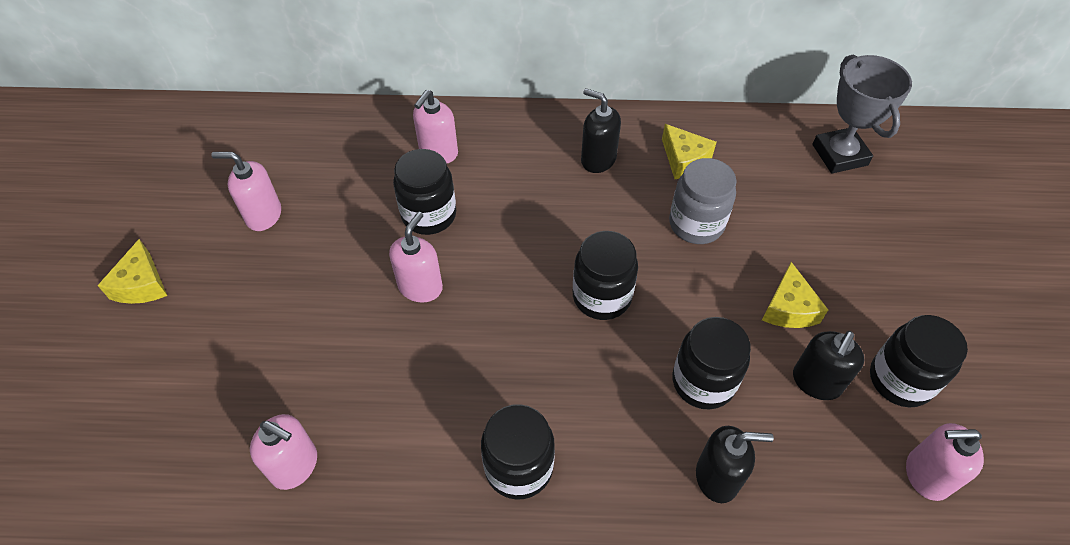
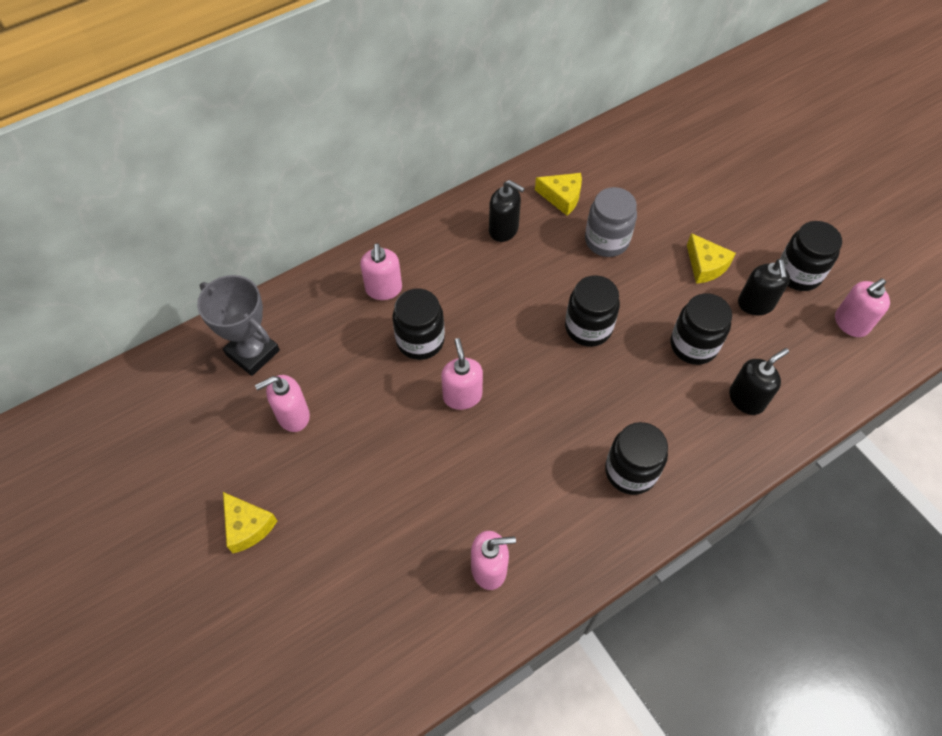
camera: 35 degrees left, 5 degrees up
black soap dispenser [581,88,621,173] -> black soap dispenser turned 150 degrees counterclockwise [489,180,525,242]
grey trophy [812,55,912,174] -> grey trophy moved to [197,275,280,376]

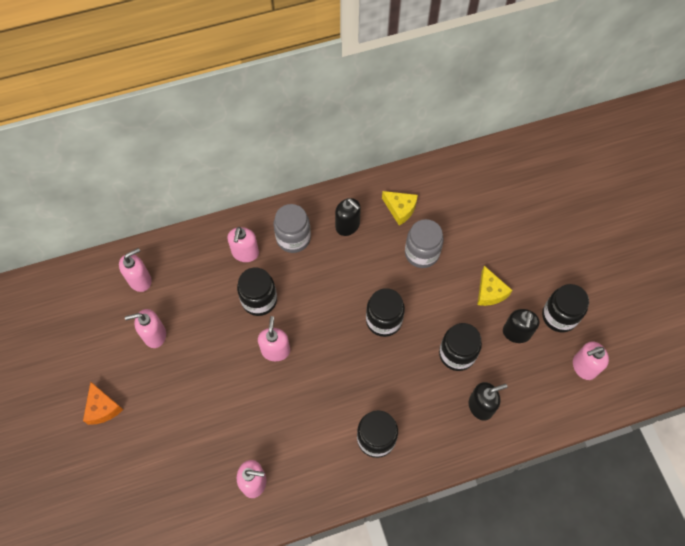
camera: 15 degrees right, 5 degrees up
grey trophy [197,275,280,376] -> pink soap dispenser [119,248,152,292]
yellow cheese [223,492,277,553] -> orange cheese [83,382,123,425]
none -> grey jar [274,204,311,253]

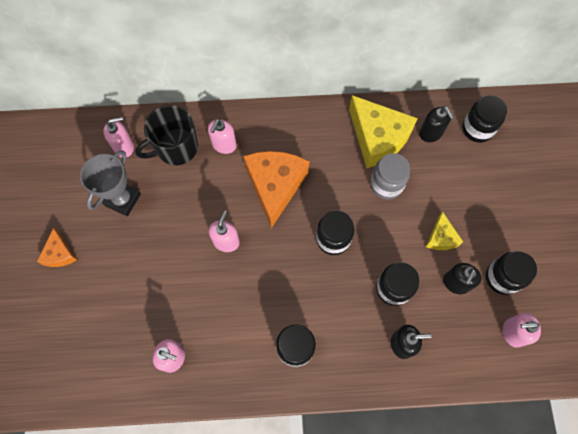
camera: 15 degrees right, 5 degrees up
pink soap dispenser [125,309,166,348] -> grey trophy [80,150,141,216]
black jar [237,268,277,316] -> black jar moved to [462,95,507,143]
grey jar [274,204,311,253] -> none
black soap dispenser [335,198,361,236] -> black soap dispenser moved to [419,106,454,142]
yellow cheese [382,191,418,225] -> yellow cheese [349,95,418,168], size x1.99
none -> black mug [135,105,198,165]
none -> orange cheese [243,151,309,228]

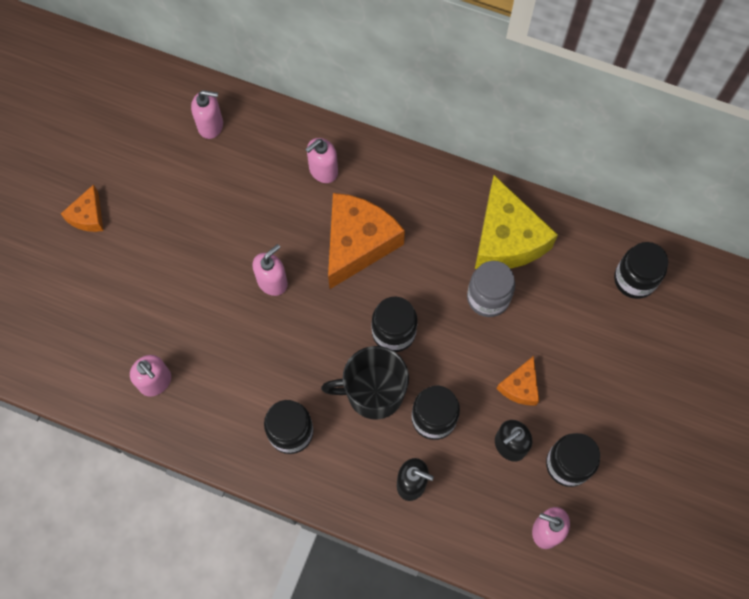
camera: 25 degrees right, 0 degrees up
grey trophy [80,150,141,216] -> none
black mug [135,105,198,165] -> black mug moved to [321,346,409,420]
black soap dispenser [419,106,454,142] -> none
yellow cheese [426,211,463,250] -> orange cheese [497,356,539,406]

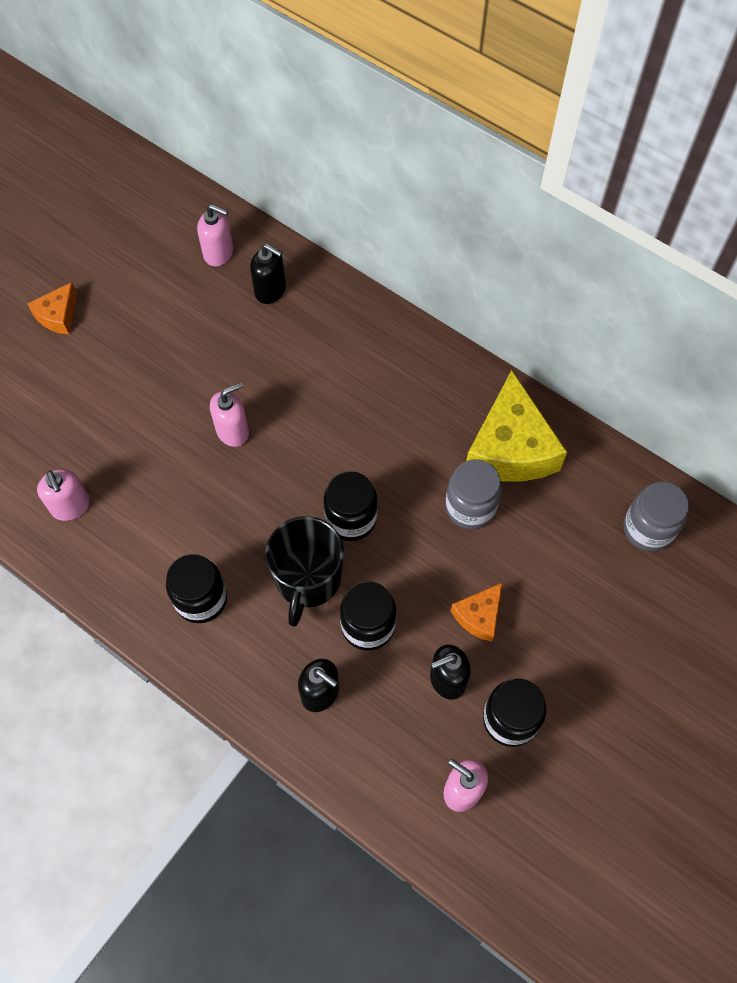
camera: 15 degrees right, 5 degrees down
pink soap dispenser [305,138,338,183] -> none
black mug [321,346,409,420] -> black mug turned 90 degrees counterclockwise [265,516,344,627]
orange cheese [328,193,405,289] -> none
black jar [614,242,668,299] -> grey jar [624,482,689,551]
none -> black soap dispenser [250,244,286,304]

